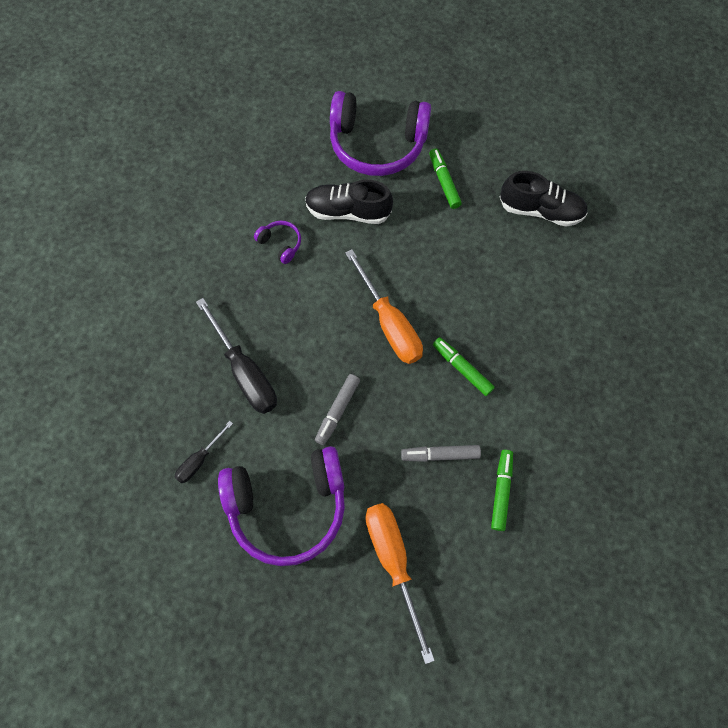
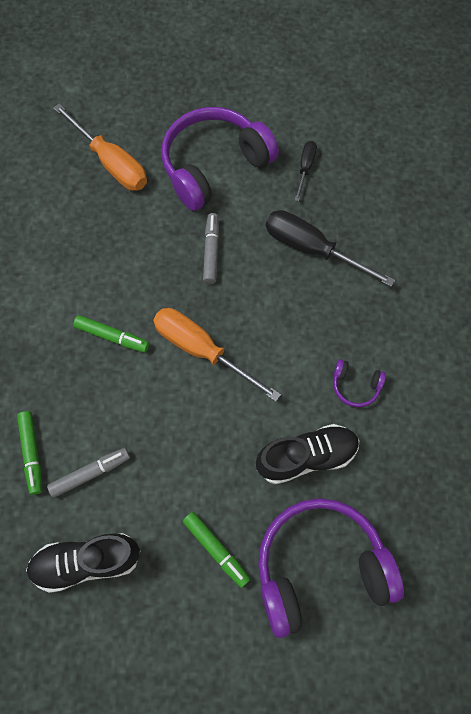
camera: 155 degrees right, 0 degrees up
grey marker [401,445,481,462] -> grey marker moved to [47,448,130,498]
green marker [491,450,513,531] -> green marker moved to [17,411,42,495]

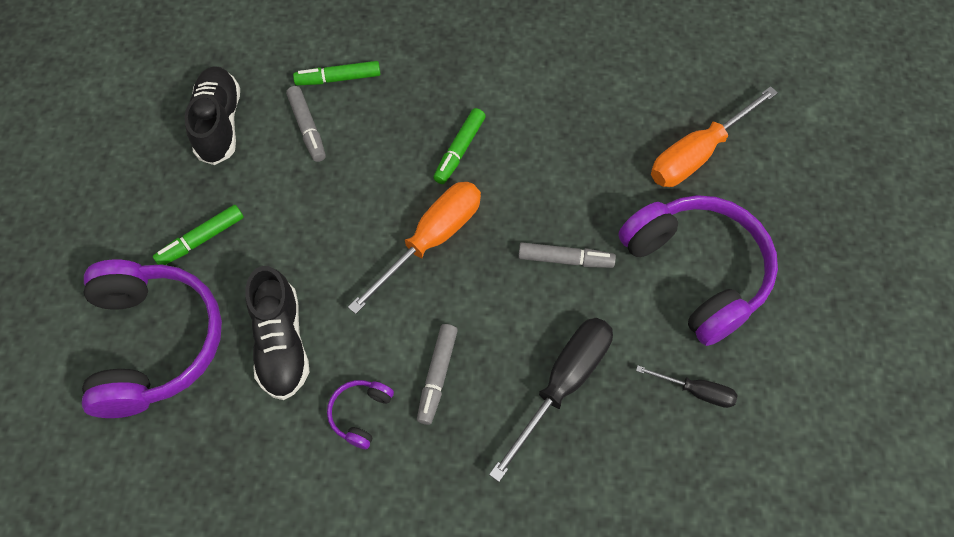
camera: 95 degrees right, 5 degrees down
none -> grey marker [417,324,458,425]

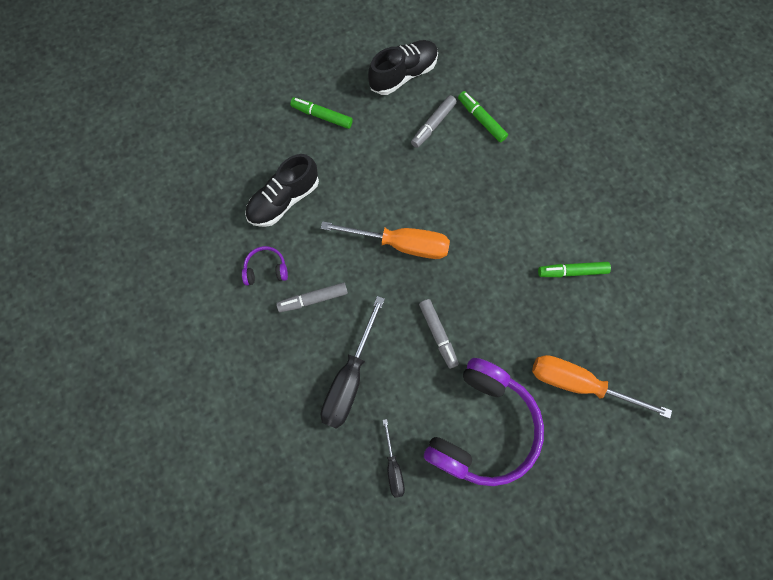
camera: 60 degrees right, 10 degrees up
purple headphones [82,260,222,418] -> none
green marker [433,108,486,184] -> green marker moved to [538,262,611,277]
black screwdriver [489,318,613,482] -> black screwdriver turned 105 degrees clockwise [321,296,385,429]

